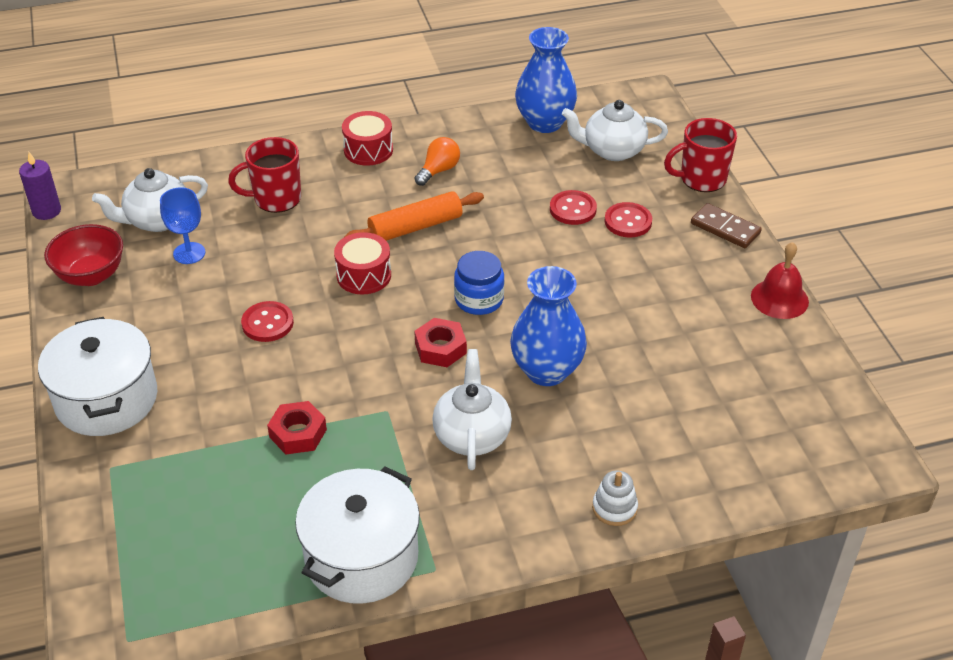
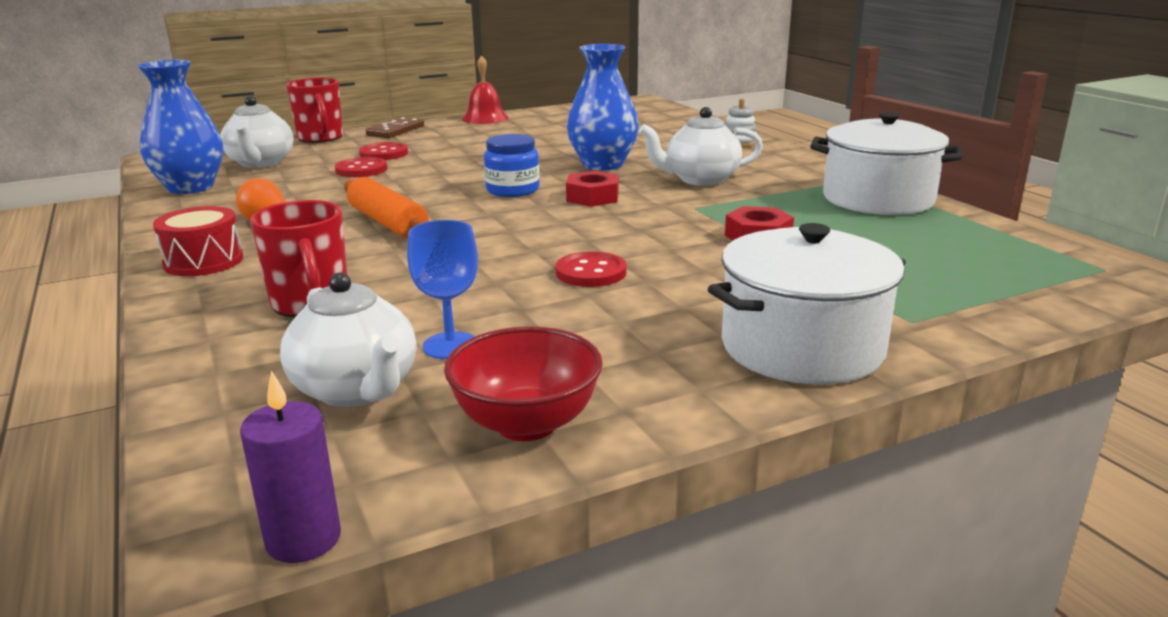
camera: 100 degrees left, 20 degrees down
red drum [334,232,391,295] -> none

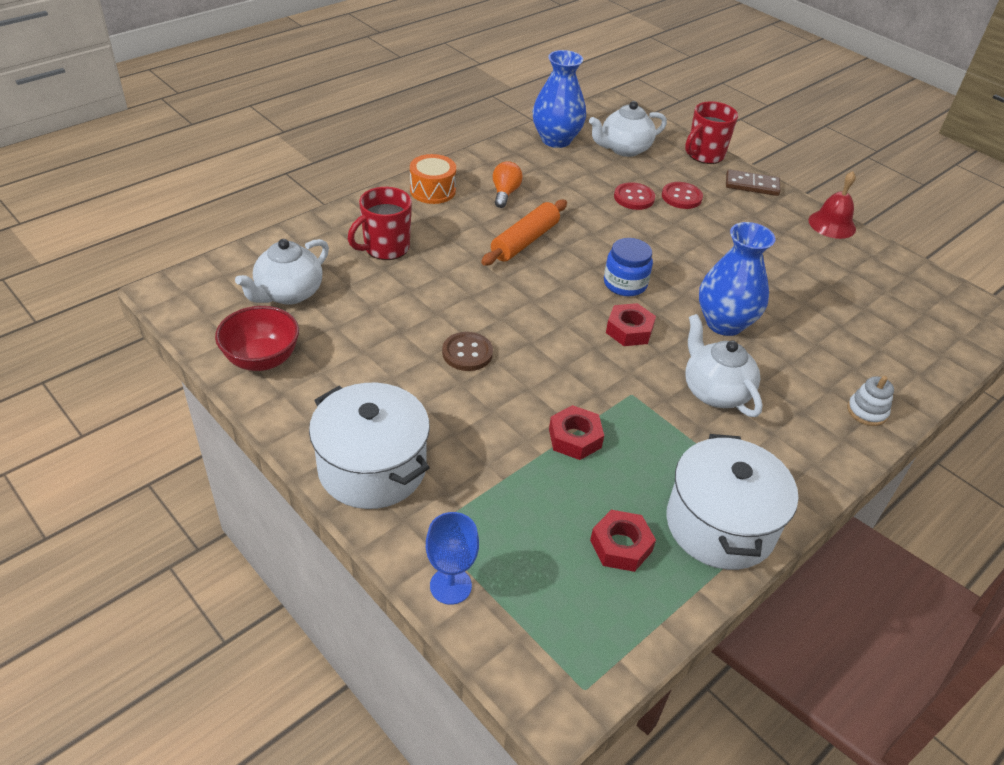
camera: 70 degrees right, 20 degrees up
red drum [153,206,243,276] -> orange drum [410,154,456,204]
purple candle [240,370,341,563] -> none
blue goblet [407,220,478,359] -> blue goblet moved to [426,512,479,605]
red button [556,251,627,287] -> brown button [442,332,493,371]
none -> red nut [590,510,656,572]

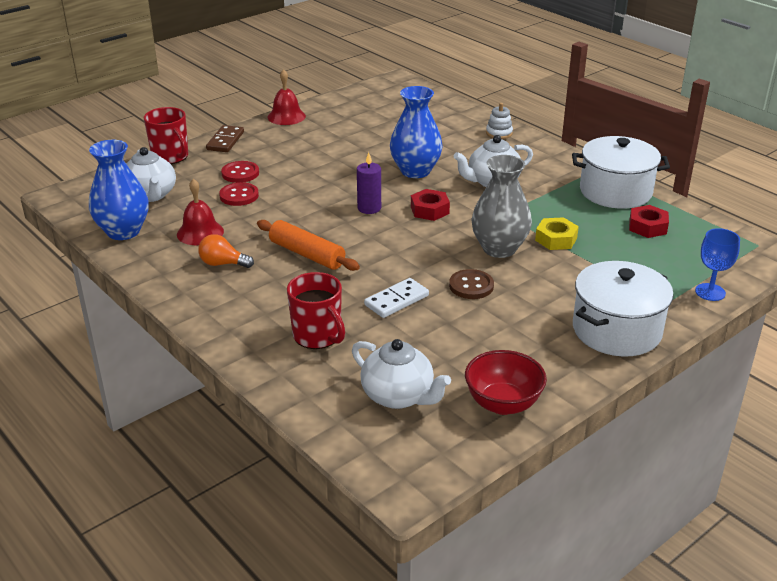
camera: 85 degrees left, 10 degrees down
orange drum [410,154,456,204] -> none
red nut [549,405,604,460] -> yellow nut [535,217,579,250]
blue jar [604,238,653,296] -> purple candle [357,152,381,214]
none -> red bell [177,179,224,245]
none -> white domino [364,278,429,318]
none -> grey vase [471,155,532,258]

